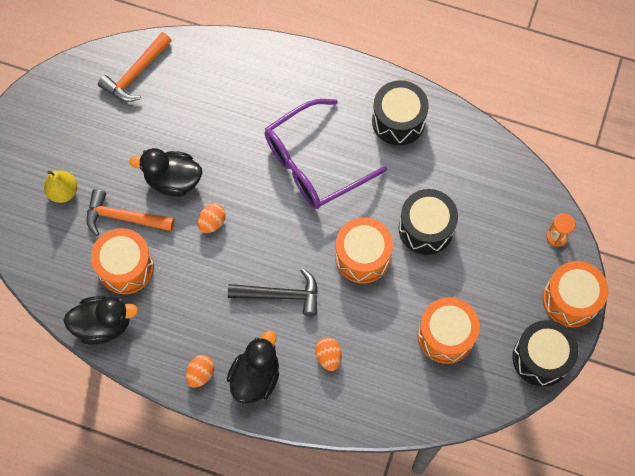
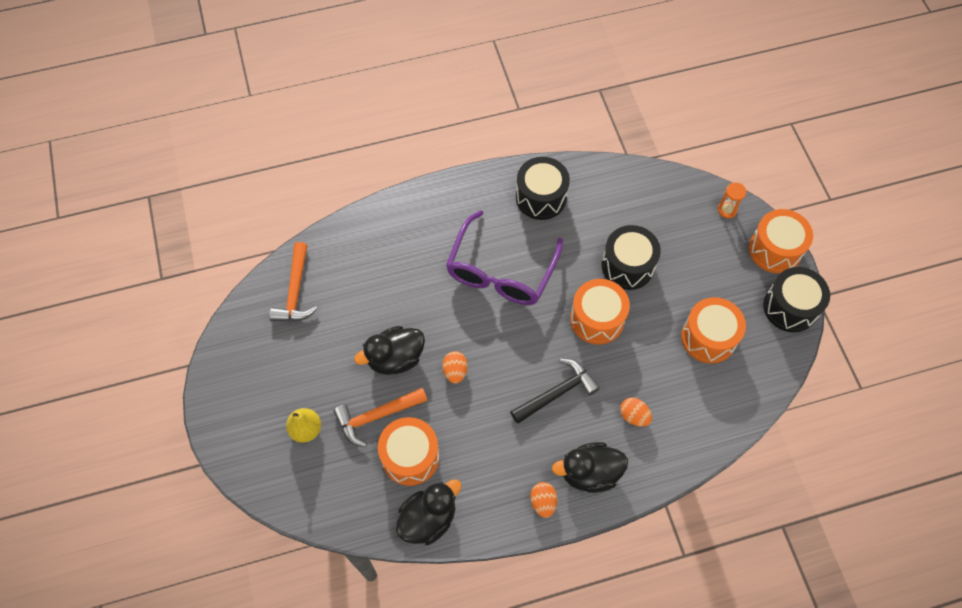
camera: 35 degrees left, 5 degrees down
black duck [227,331,279,403] -> black duck turned 90 degrees counterclockwise [552,442,628,493]

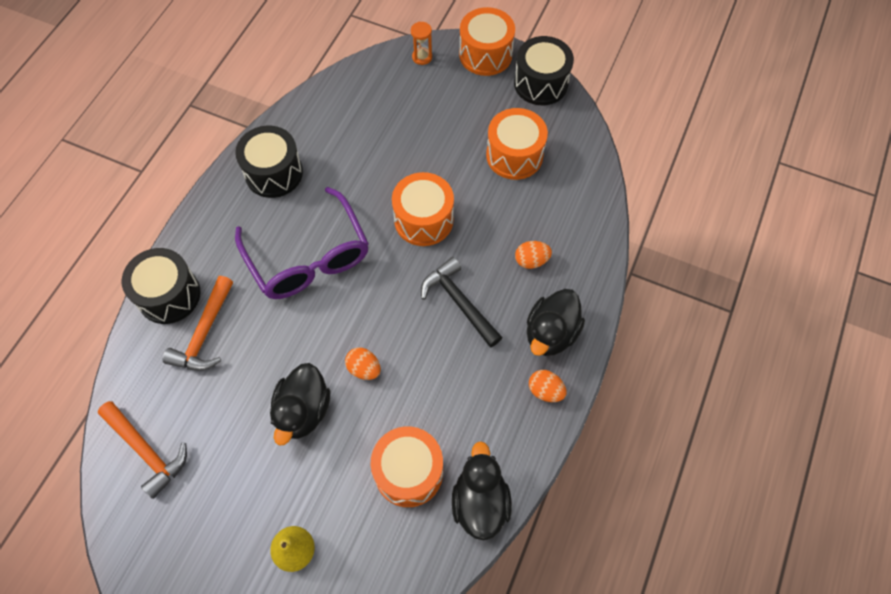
camera: 50 degrees left, 0 degrees up
orange hammer [333,388,428,447] -> orange hammer moved to [163,276,233,371]
black hammer [510,358,600,424] -> black hammer turned 45 degrees counterclockwise [421,257,503,348]
black drum [601,225,661,290] -> black drum moved to [122,248,200,324]

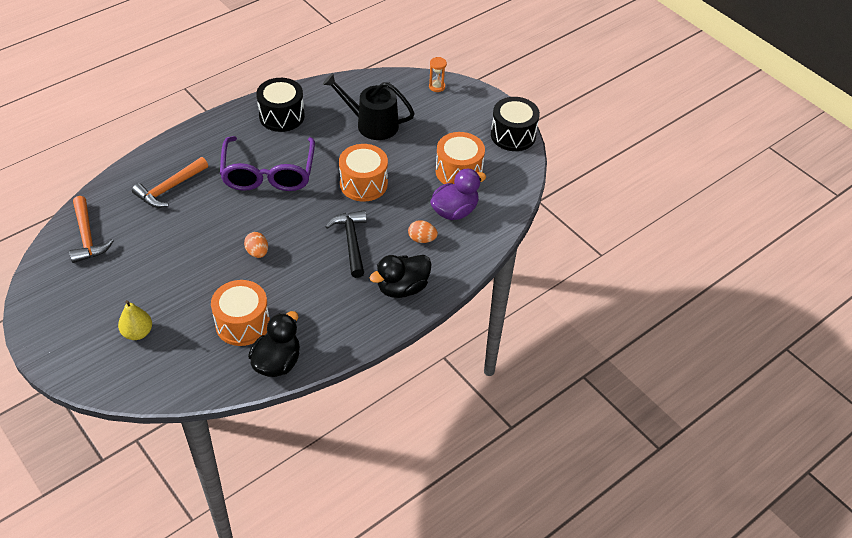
camera: 25 degrees right, 15 degrees down
black drum [122,248,200,324] -> none
black duck [270,363,330,446] -> none
orange drum [459,7,515,76] -> none
orange egg [529,370,567,402] -> none
none -> black watering can [323,73,415,140]
none -> purple duck [430,169,486,220]

